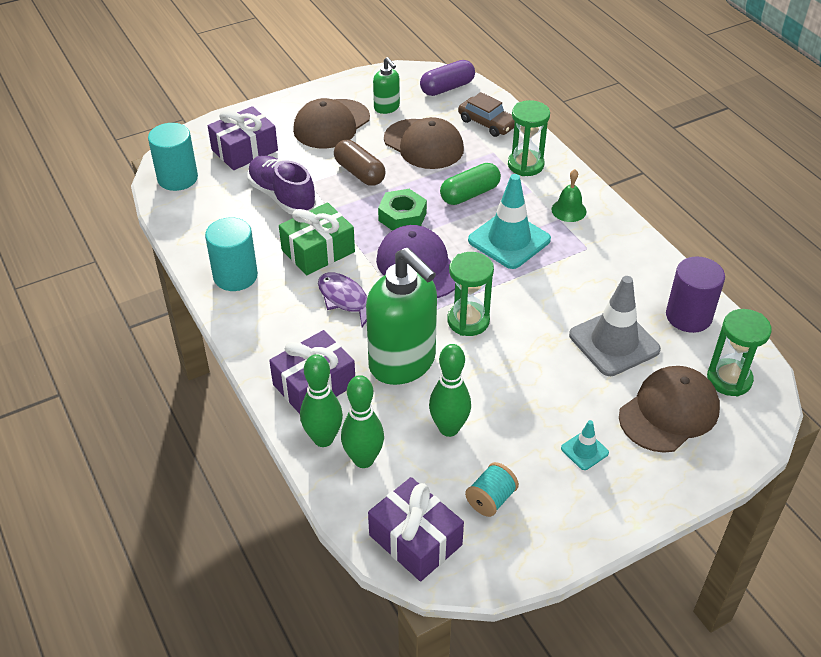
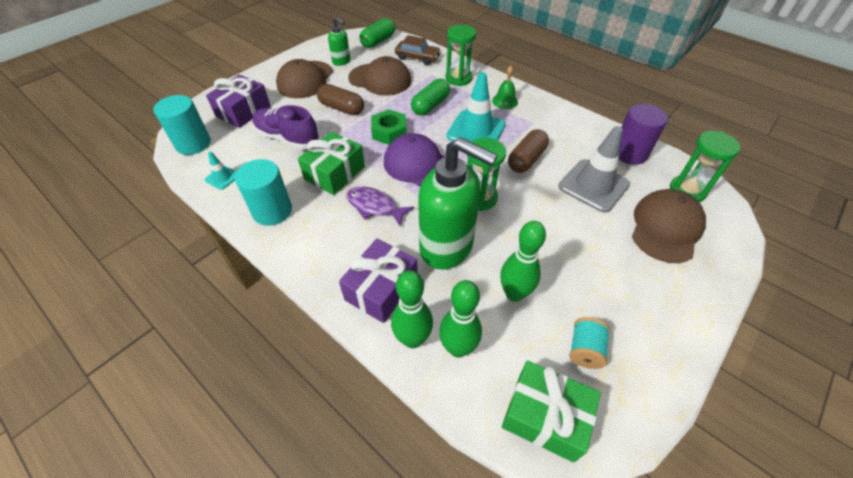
camera: 20 degrees left, 5 degrees up
purple gift [368,477,464,581] -> green gift [502,361,601,463]
purple capsule [420,60,475,96] -> green capsule [360,18,395,48]
turquoise traffic cone [561,420,609,470] -> turquoise traffic cone moved to [205,151,236,190]
none -> brown capsule [508,129,549,173]

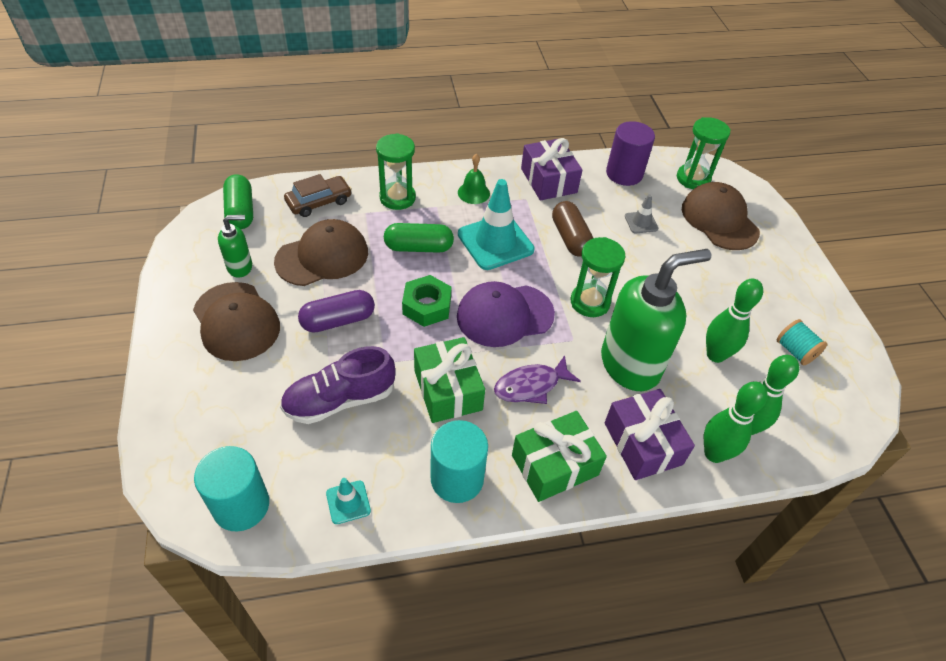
camera: 55 degrees left, 0 degrees up
purple gift [206,75,271,128] -> purple gift moved to [521,138,582,200]
brown capsule [317,84,364,115] -> purple capsule [298,290,375,333]
green capsule [411,78,450,115] -> green capsule turned 75 degrees counterclockwise [384,223,454,253]
green gift [502,361,601,463] -> green gift moved to [512,411,607,502]
grey traffic cone [558,126,630,213] -> grey traffic cone [625,194,658,234], size x0.48

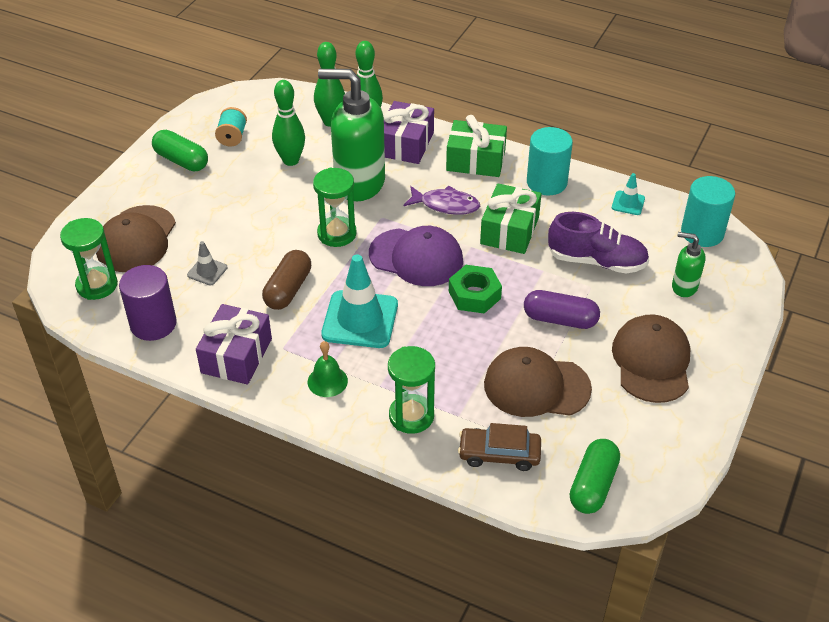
camera: 140 degrees left, 5 degrees down
green soap dispenser [218,215,252,278] -> green soap dispenser moved to [672,232,706,297]
green capsule [384,223,454,253] -> green capsule moved to [152,130,208,172]

